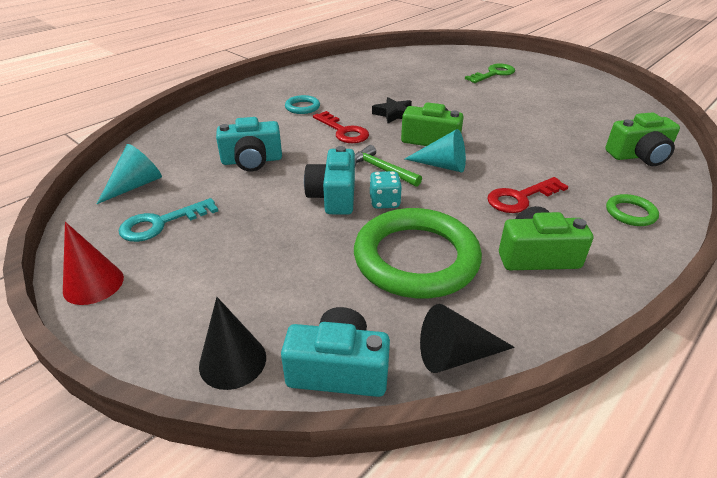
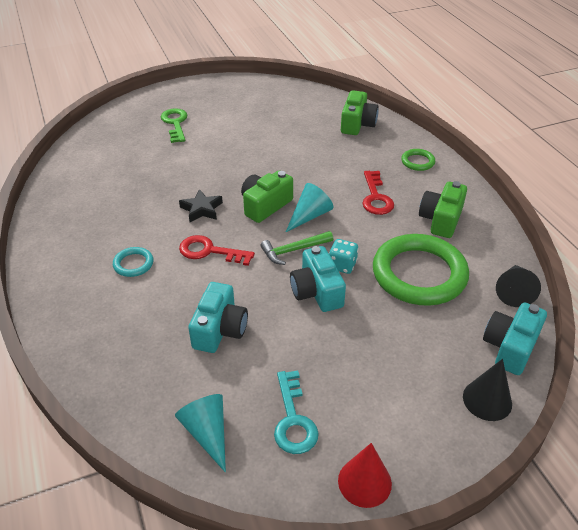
camera: 65 degrees left, 5 degrees up
turquoise camera [304,146,355,215] -> turquoise camera turned 45 degrees clockwise [290,246,346,312]
red key [313,111,369,143] -> red key turned 150 degrees counterclockwise [179,235,255,266]

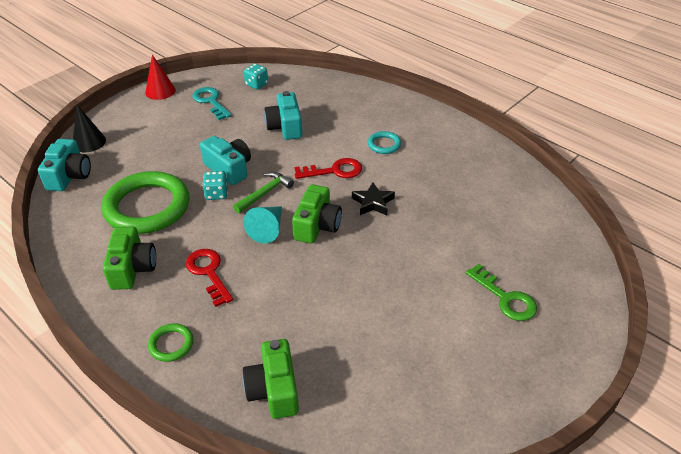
camera: 155 degrees right, 0 degrees up
turquoise cone [175,394,226,473] -> turquoise dice [244,64,268,89]
black cone [496,265,541,307] -> none

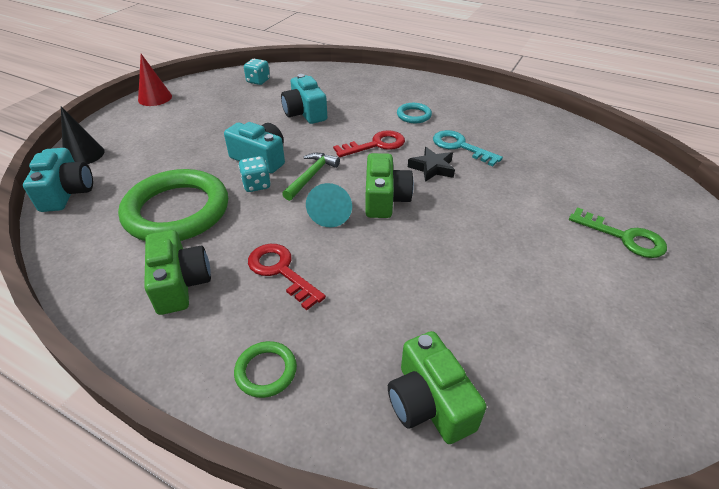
camera: 15 degrees left, 0 degrees up
turquoise key [192,87,232,120] -> turquoise key moved to [433,130,503,166]

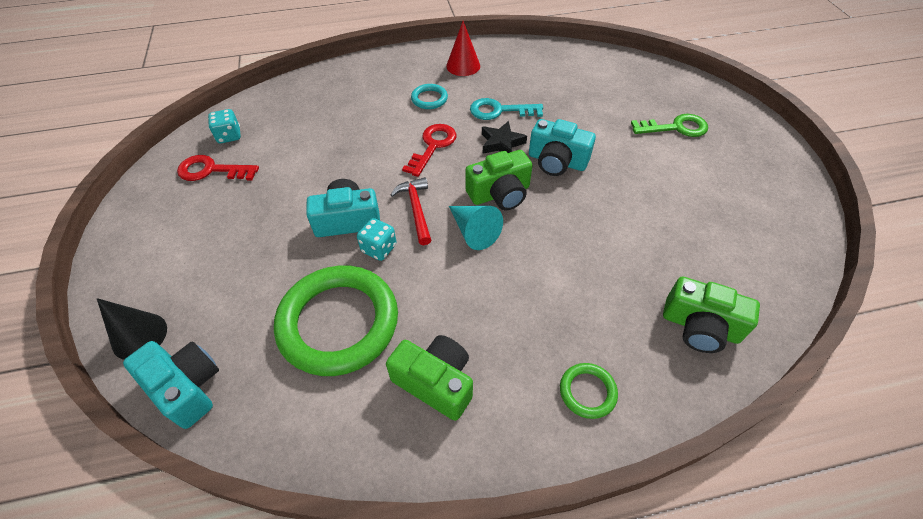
camera: 40 degrees left, 10 degrees up
red cone [138,54,172,106] -> red cone moved to [446,21,480,76]
red key [248,244,326,310] -> red key moved to [177,155,259,181]
turquoise camera [281,74,327,124] -> turquoise camera moved to [529,119,596,176]
green hammer [282,153,340,201] -> red hammer [391,177,431,245]
green camera [365,153,414,218] -> green camera turned 105 degrees clockwise [465,150,533,210]

